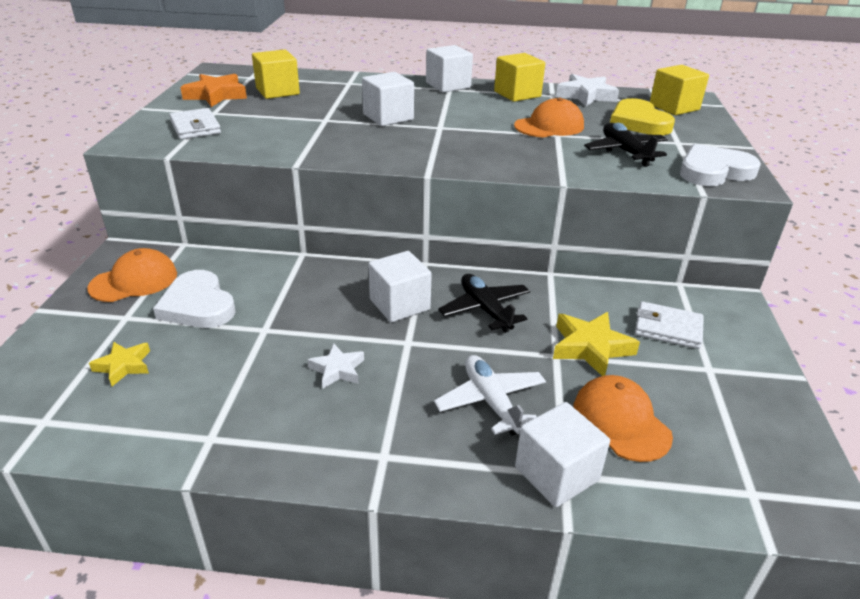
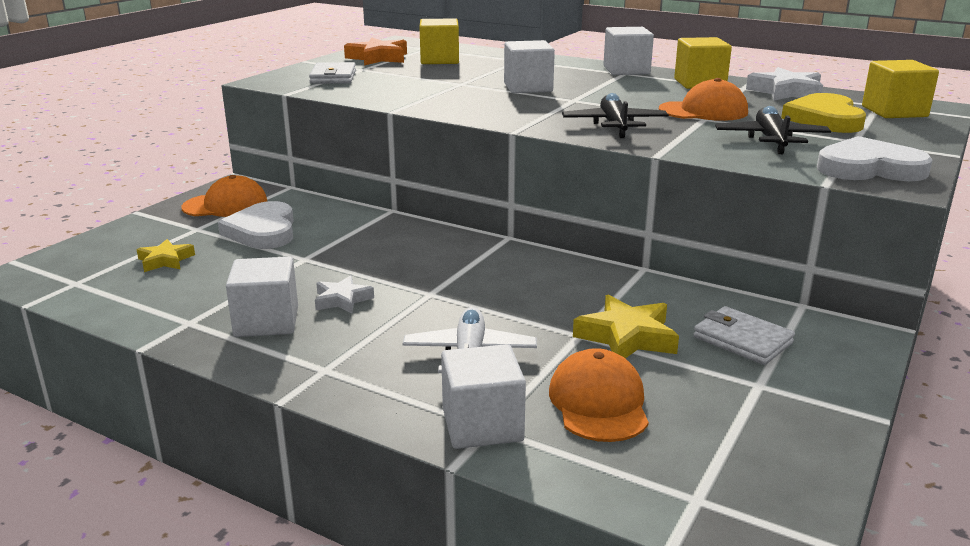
camera: 25 degrees right, 10 degrees down
white cube [369,251,432,322] -> white cube moved to [226,257,298,337]
black plane [438,274,530,333] -> black plane moved to [562,93,669,138]

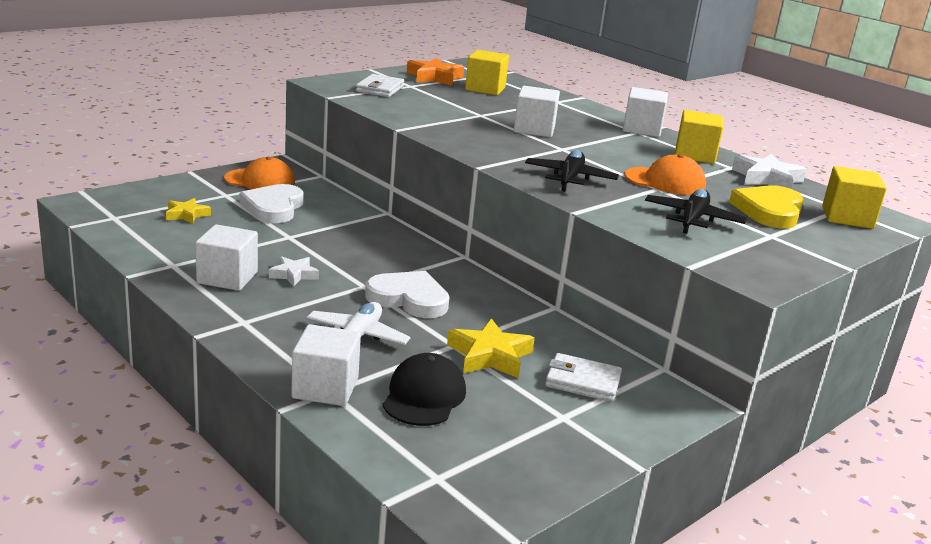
camera: 15 degrees right, 0 degrees up
orange cap [549,348,649,442] -> black cap [383,353,466,426]
white wallet [693,306,795,365] -> white wallet turned 45 degrees counterclockwise [545,353,622,402]
white heart [817,136,932,181] -> white heart moved to [365,271,449,318]

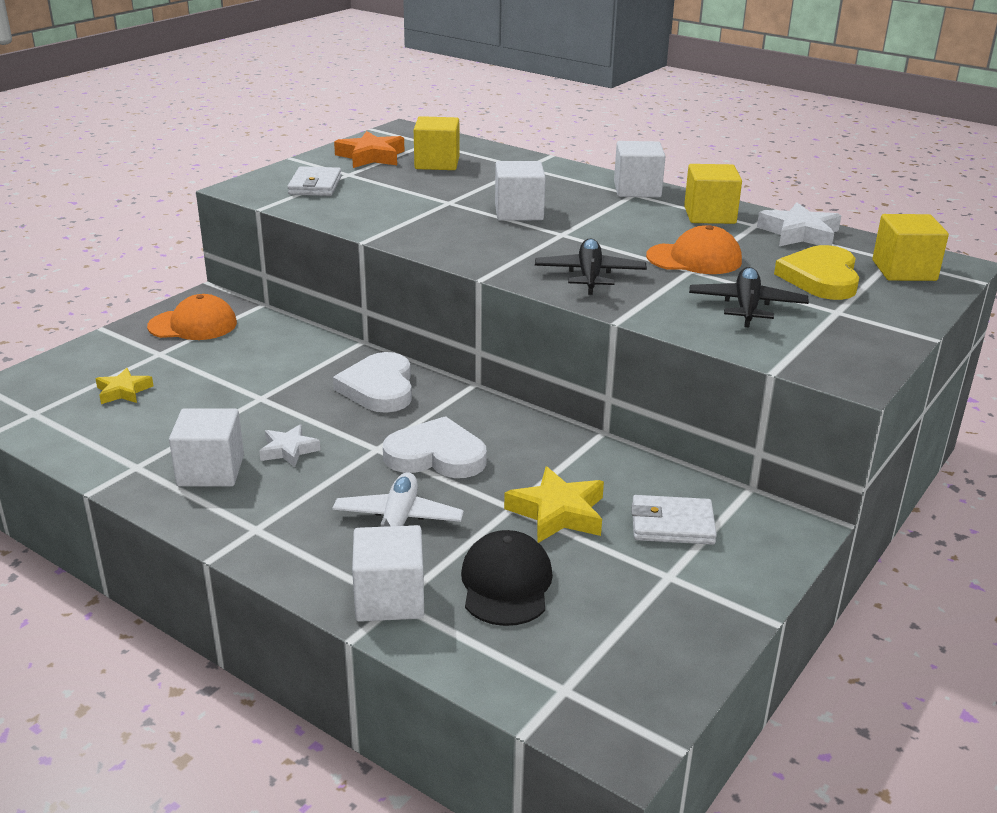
camera: 10 degrees left, 5 degrees up
white heart [239,184,303,223] -> white heart moved to [333,352,412,413]

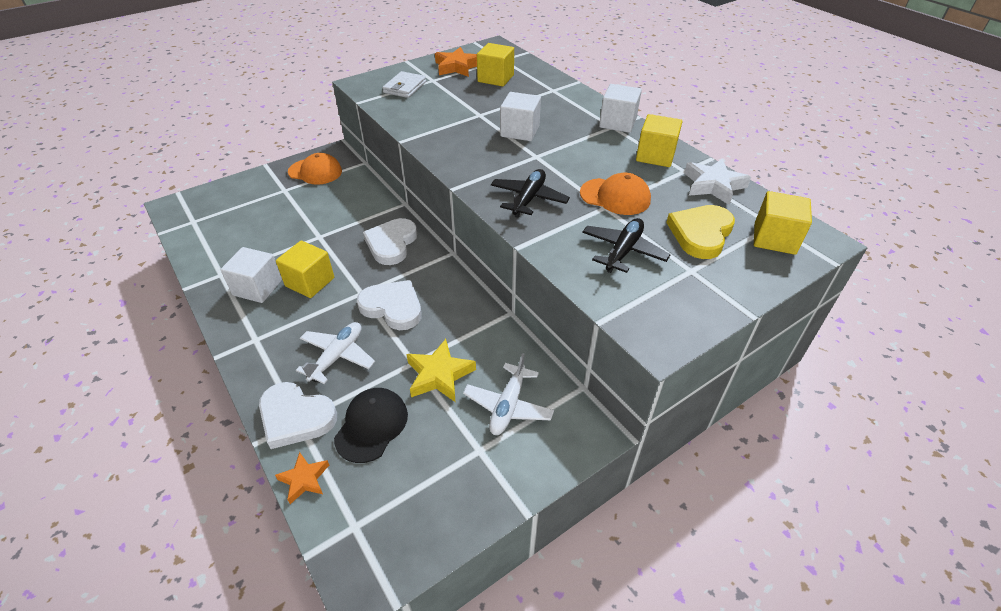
camera: 20 degrees right, 15 degrees up
yellow star [96,368,153,404] -> none
white star [259,424,321,467] -> yellow cube [276,241,334,298]
white cube [352,525,424,622] -> white heart [259,382,337,449]
white wallet [631,495,717,545] -> white plane [463,353,554,435]
none -> orange star [275,452,329,504]

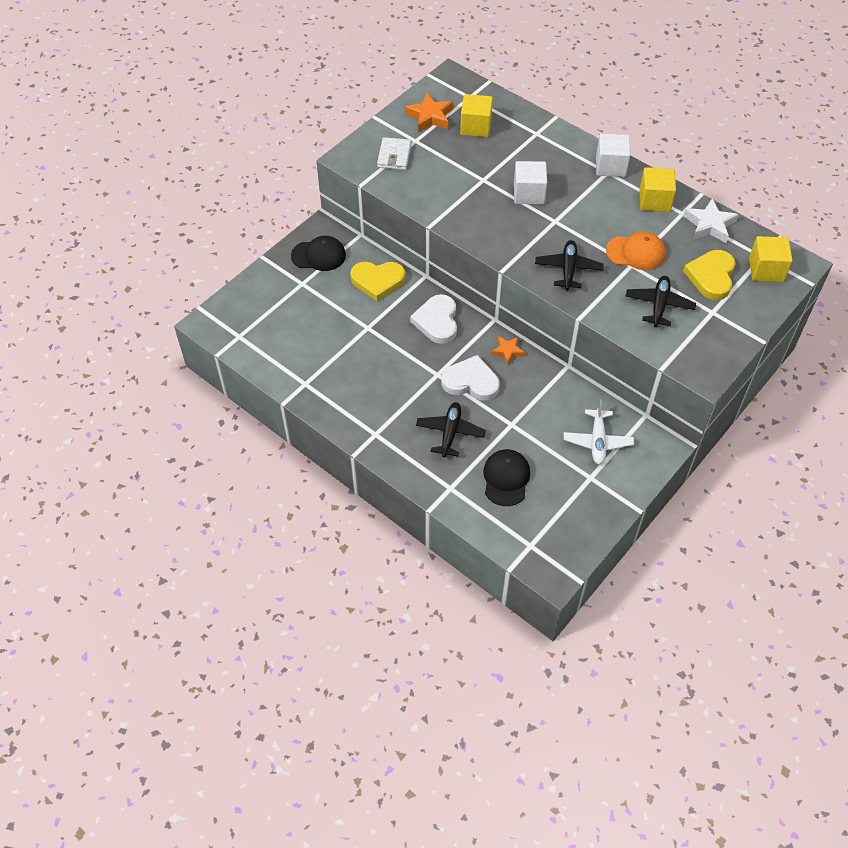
camera: 15 degrees left, 10 degrees up
white cube [221,247,282,303] -> none
white heart [259,382,337,449] -> none
orange star [275,452,329,504] -> orange star moved to [491,336,525,365]
yellow cube [276,241,334,298] -> none
orange cap [288,153,342,185] -> black cap [291,236,346,271]
white plane [296,322,375,384] -> black plane [416,402,486,458]
yellow star [406,339,476,402] -> none
none -> yellow heart [350,262,406,301]

